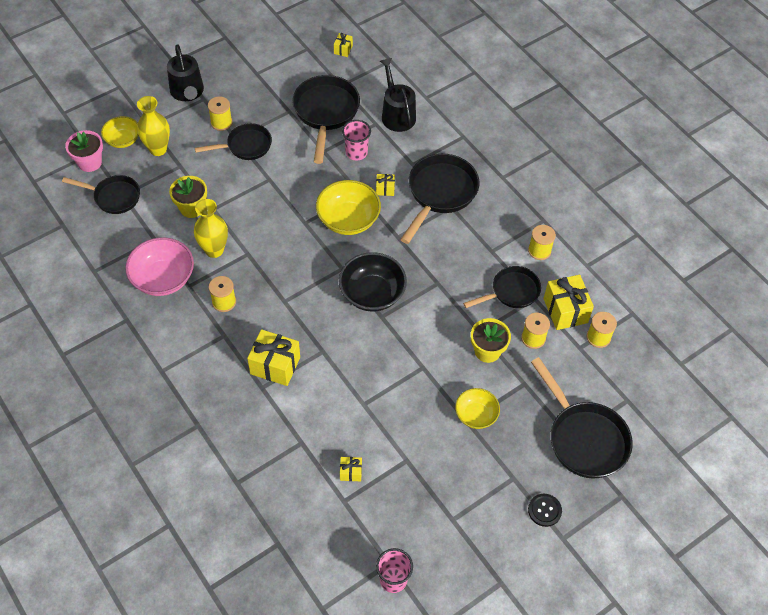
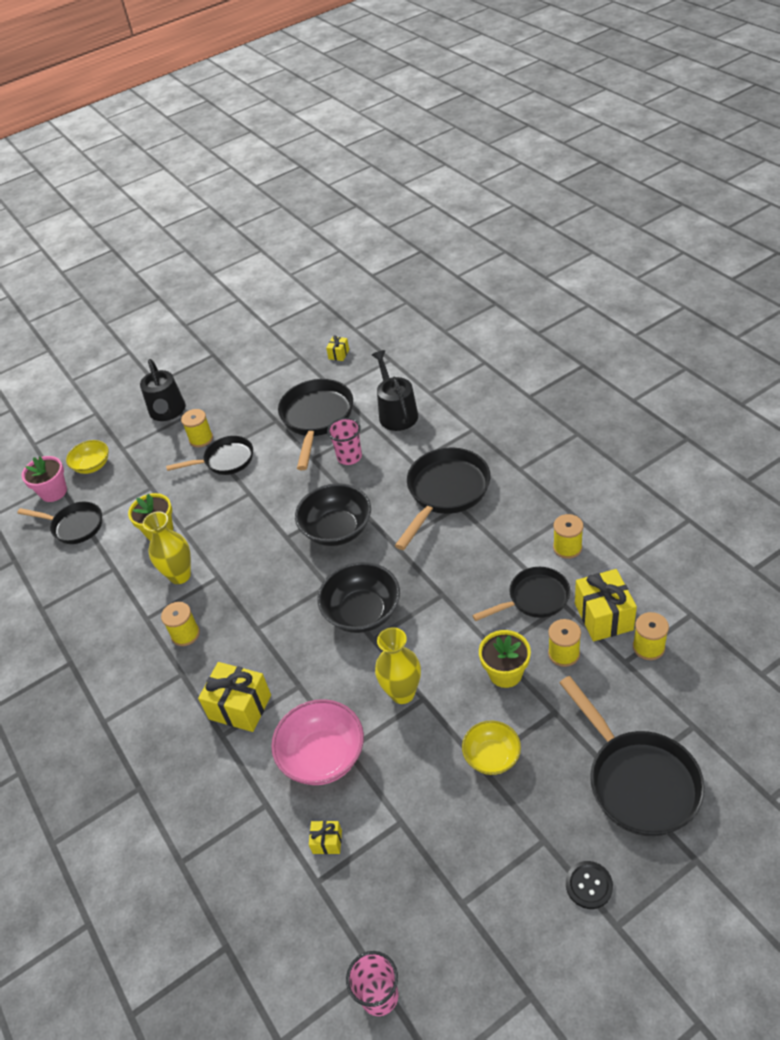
camera: 10 degrees right, 10 degrees down
pink bowl [125,237,194,296] -> pink bowl moved to [271,699,364,785]
yellow vase [137,96,170,156] -> yellow vase moved to [375,627,421,704]
yellow bowl [316,180,381,235] -> black bowl [295,483,371,546]
yellow gift [376,174,395,196] -> none

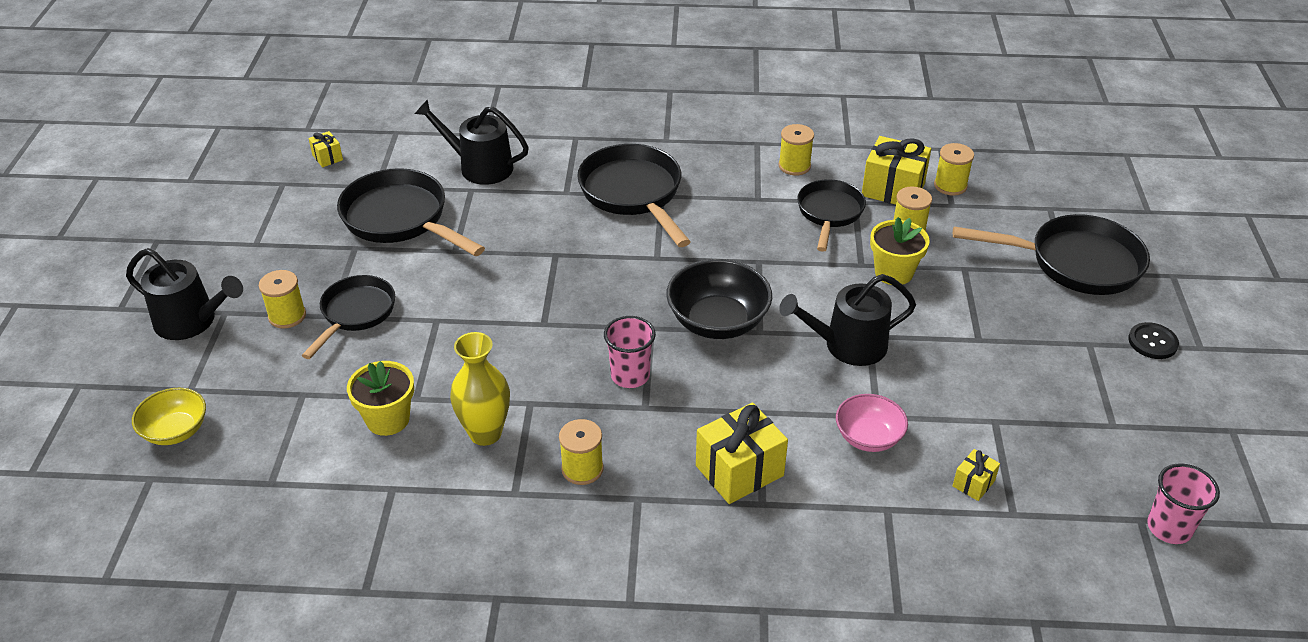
camera: 60 degrees left, 5 degrees down
black pan [17,502,102,544] -> none
pink flower pot [22,456,67,502] -> none
pink bowl [271,699,364,785] -> pink bowl [836,394,908,452], size x0.62
black bowl [295,483,371,546] -> none
pink cup [327,418,362,465] -> pink cup moved to [604,316,656,388]
yellow vase [375,627,421,704] -> black watering can [779,274,916,366]
yellow bowl [462,721,521,775] -> none

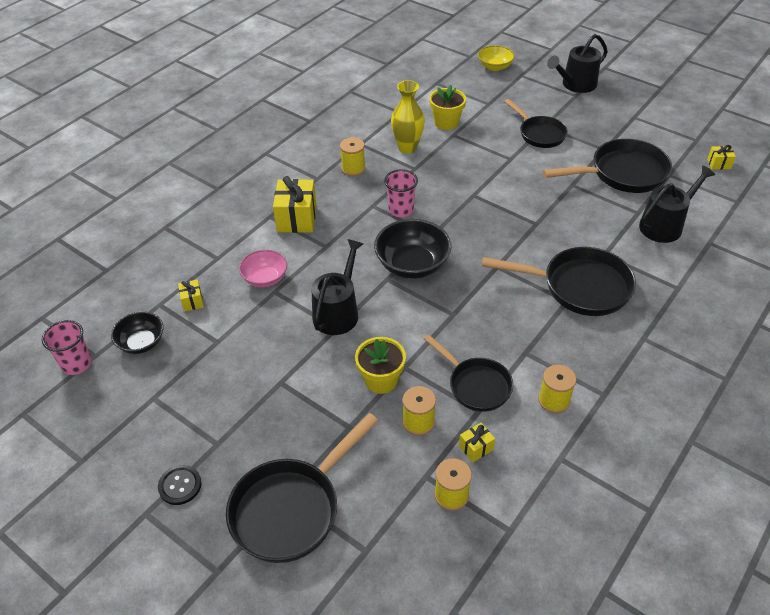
camera: 125 degrees right, 5 degrees up
yellow spool [259,270,306,329] -> none
yellow gift [862,136,931,205] -> yellow gift [459,423,495,463], size x0.50
none -> black bowl [111,311,163,354]

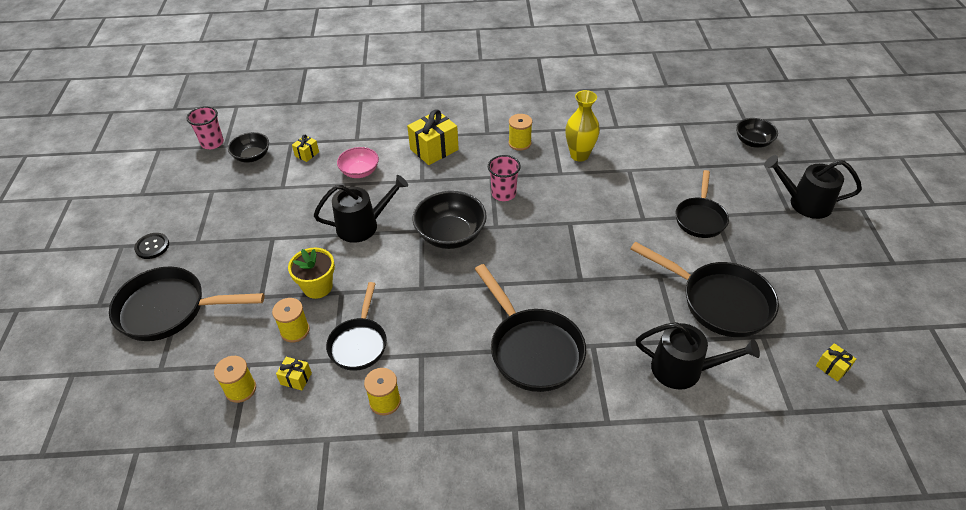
camera: 50 degrees right, 0 degrees up
yellow flower pot [429,84,466,130] -> none
yellow bowl [478,45,515,71] -> black bowl [736,118,778,148]

